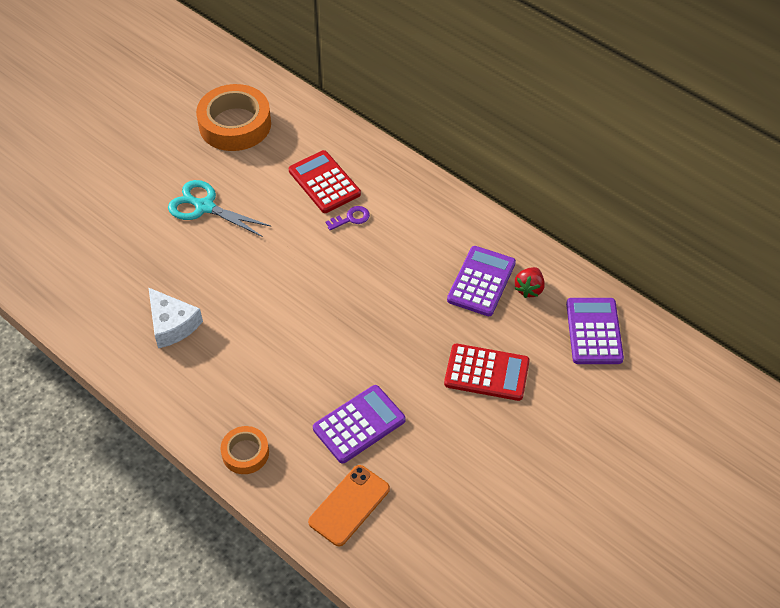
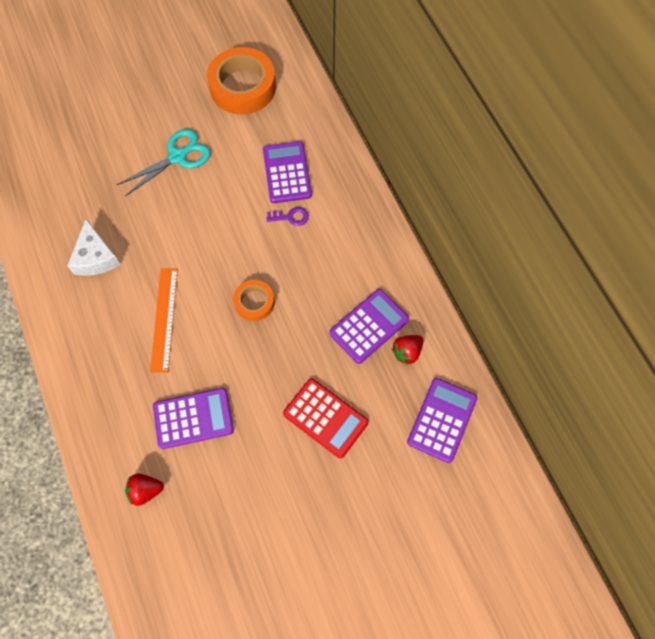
camera: 25 degrees right, 15 degrees up
turquoise scissors [168,180,272,237] -> turquoise scissors turned 90 degrees clockwise [117,129,211,196]
orange tape [220,426,269,474] -> orange tape moved to [233,280,275,321]
red calculator [289,150,361,213] -> purple calculator [263,141,312,203]
orange phone [308,465,390,546] -> red strawberry [125,473,164,506]
none -> orange ruler [150,269,178,373]

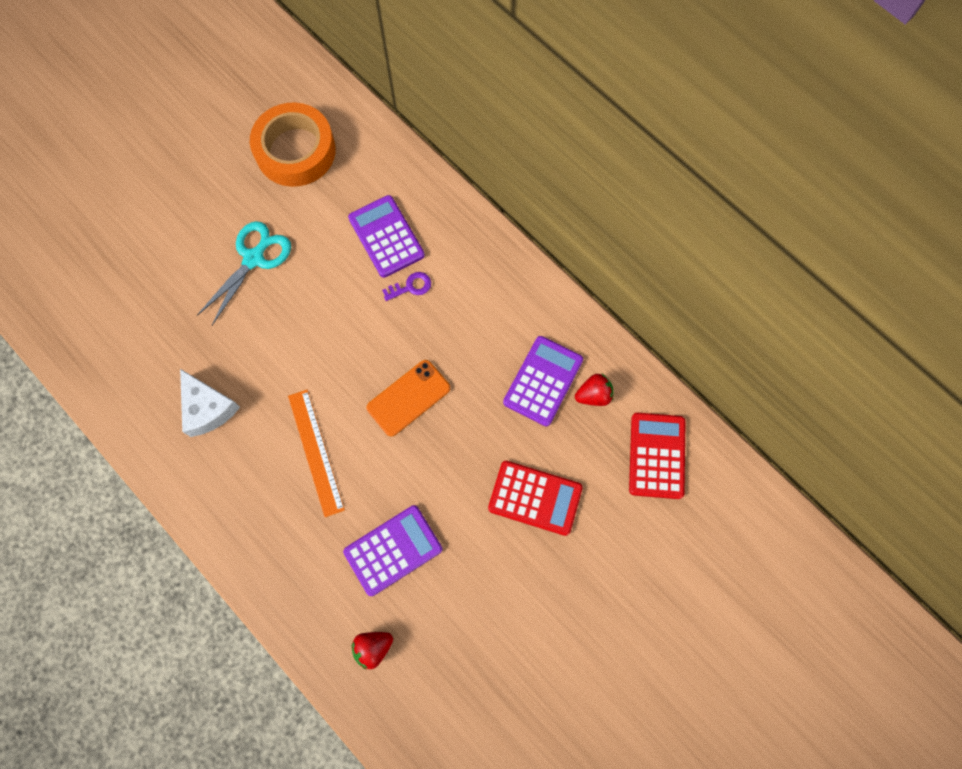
camera: 20 degrees left, 5 degrees up
orange tape [233,280,275,321] -> orange phone [367,360,450,436]
red strawberry [392,335,423,365] -> red strawberry turned 135 degrees counterclockwise [575,374,613,406]
purple calculator [407,378,477,463] -> red calculator [629,413,686,499]

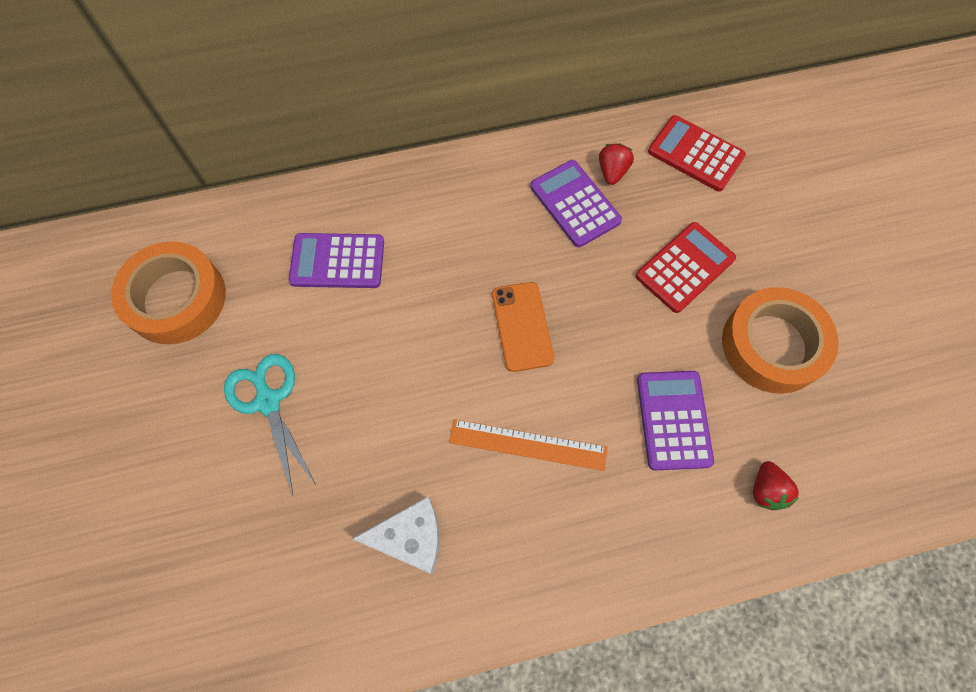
camera: 60 degrees left, 5 degrees down
purple key [382,272,431,301] -> none
none -> orange tape [722,287,839,394]

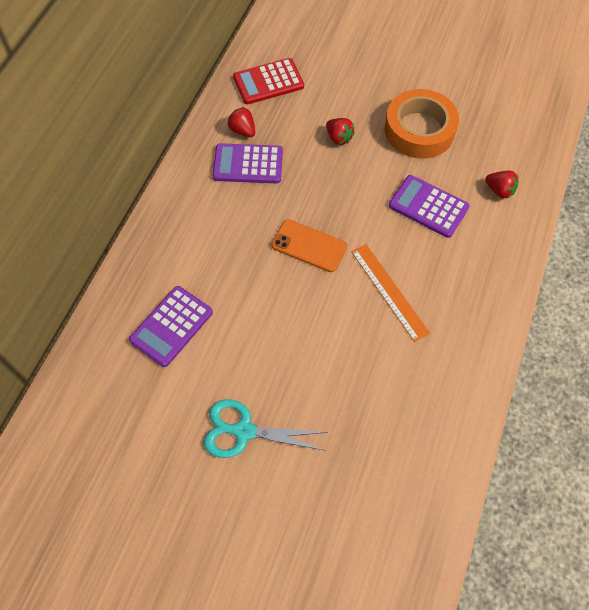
camera: 55 degrees left, 5 degrees down
orange tape [111,241,226,344] -> none
white cheese [352,496,439,574] -> none
orange ruler [449,419,608,471] -> orange ruler turned 75 degrees counterclockwise [351,244,430,342]
red calculator [636,222,736,313] -> red strawberry [326,118,355,145]

